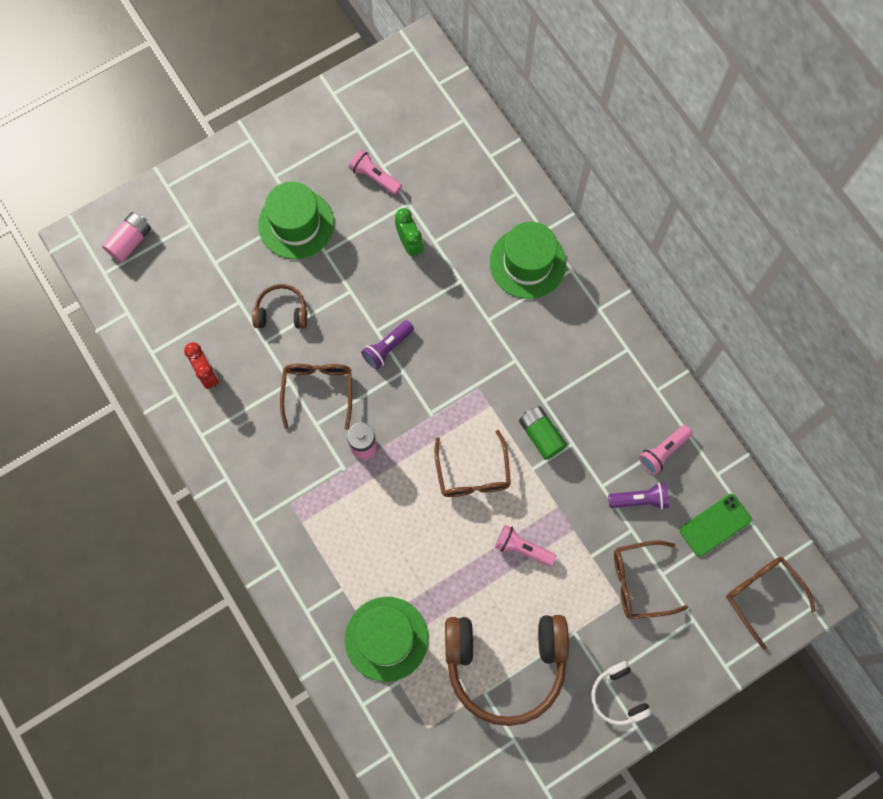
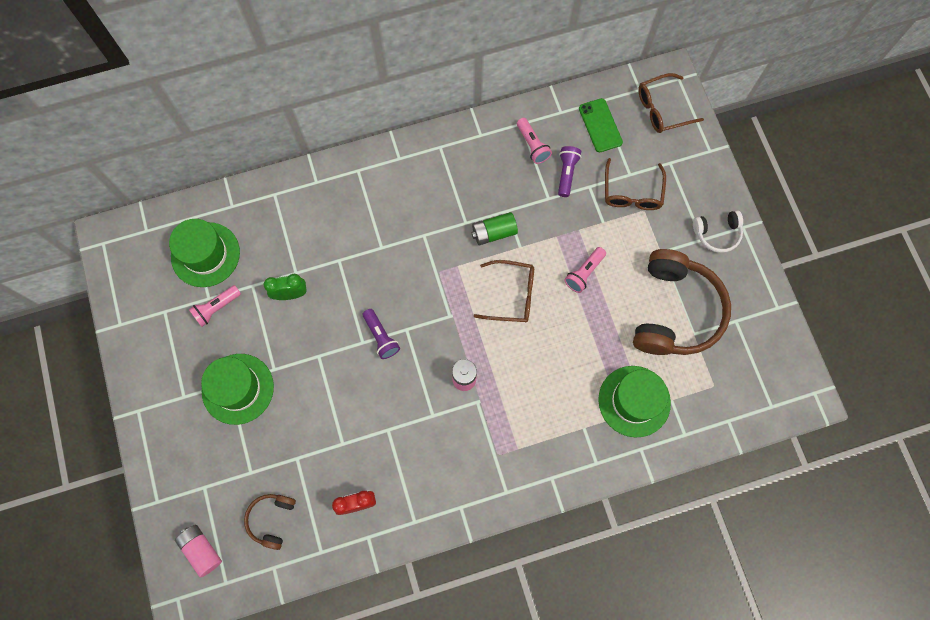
camera: 75 degrees left, 0 degrees up
brown headphones [252,284,307,329] -> brown headphones moved to [244,494,296,550]
brown glasses [280,364,352,430] -> none
green hat [490,222,566,299] -> green hat moved to [169,219,240,287]

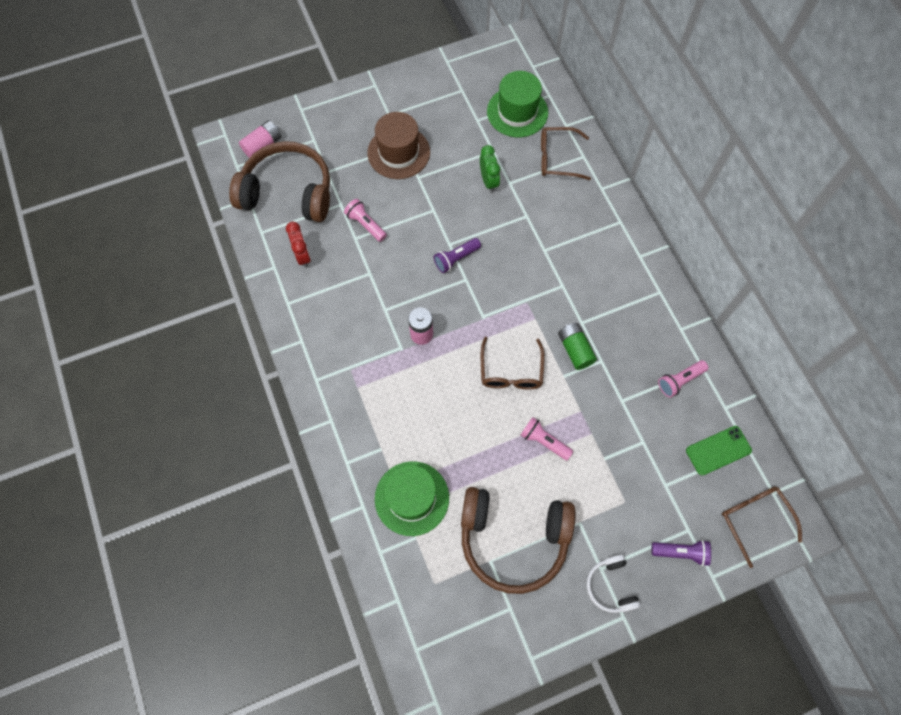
camera: 85 degrees right, 5 degrees down
pink flashlight [189,285,241,327] -> pink flashlight moved to [344,199,387,242]
green hat [201,354,274,425] -> brown hat [368,112,430,179]
brown headphones [244,494,296,550] -> brown headphones [229,141,330,222], size x2.11
purple flashlight [558,146,581,197] -> purple flashlight moved to [651,540,711,566]
brown glasses [605,158,666,210] -> brown glasses moved to [541,127,591,180]

